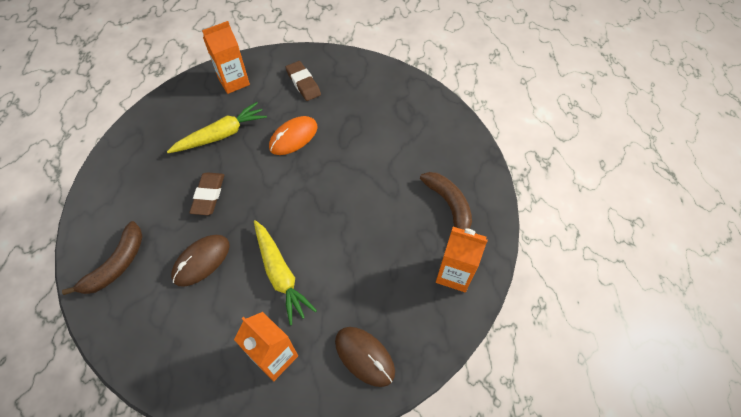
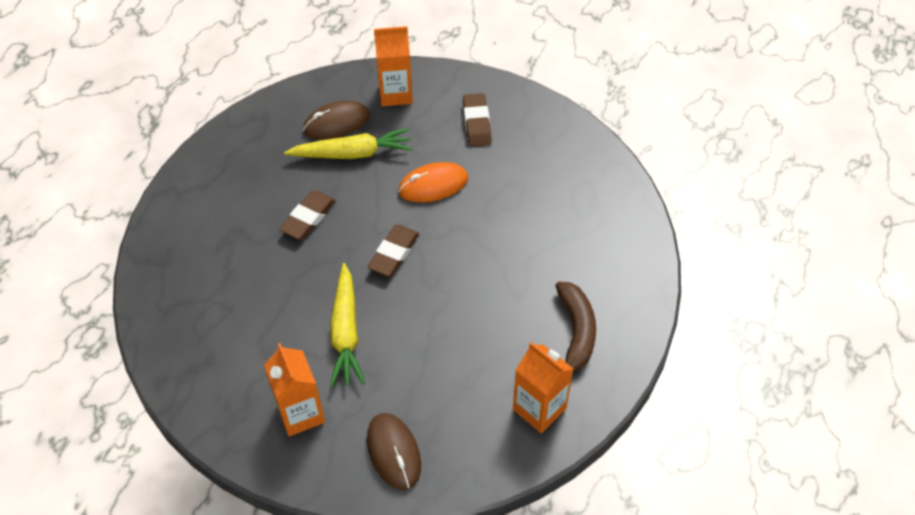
camera: 25 degrees right, 5 degrees down
brown banana [62,221,143,295] -> none
brown mouse [171,235,230,287] -> brown mouse moved to [303,100,370,139]
none -> brown eraser [368,225,419,276]

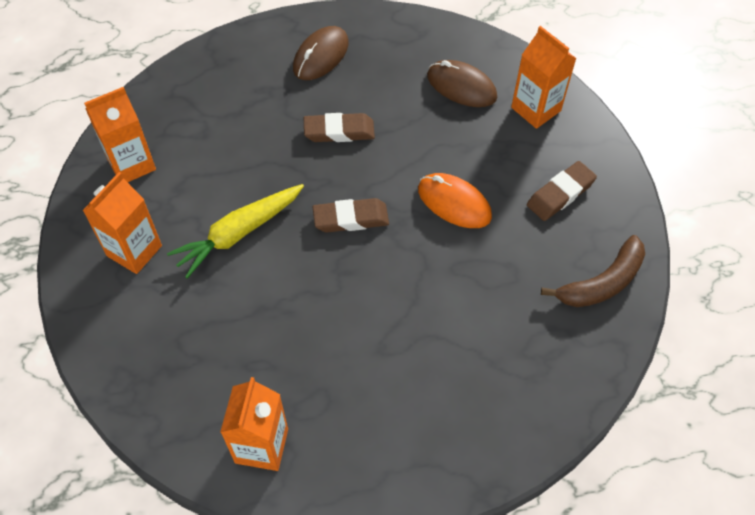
camera: 55 degrees right, 5 degrees up
yellow carrot [284,128,413,159] -> none
brown mouse [367,413,421,490] -> brown mouse moved to [293,26,349,80]
brown banana [555,282,596,370] -> brown banana moved to [541,235,645,307]
none -> orange carton [84,87,156,182]

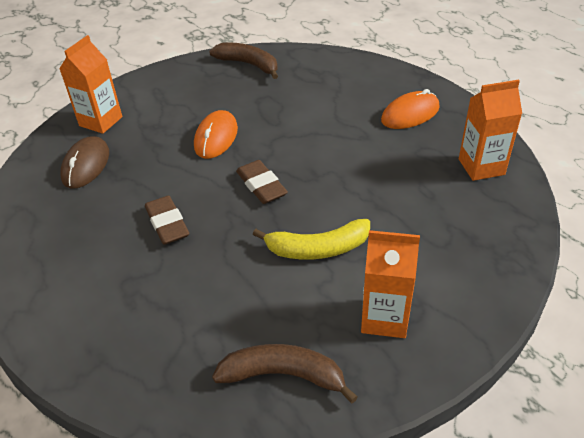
camera: 110 degrees left, 15 degrees down
orange carton [84,87,156,182] -> brown banana [212,344,358,404]
yellow carrot [167,184,304,279] -> yellow banana [253,219,370,260]
brown mouse [293,26,349,80] -> none
brown eraser [527,161,597,221] -> none
none -> orange mouse [381,89,440,129]

